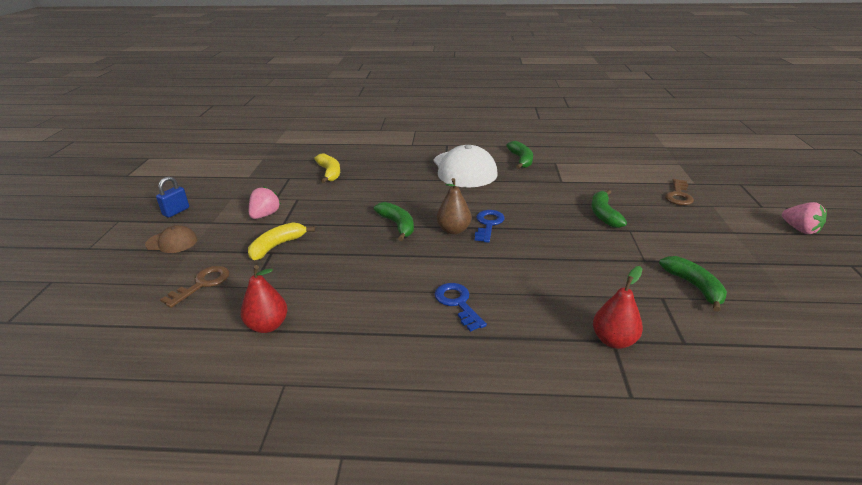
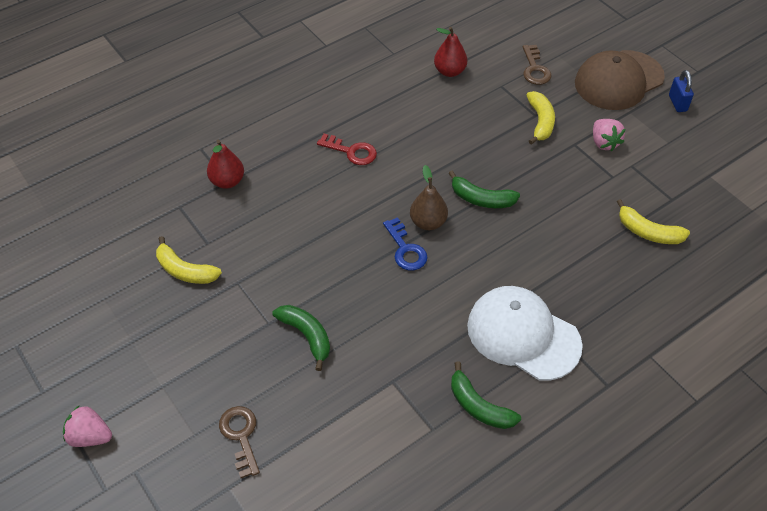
camera: 140 degrees right, 20 degrees up
brown cap [145,225,198,253] -> brown cap [575,50,665,110], size x2.03
blue key [434,283,487,332] -> red key [317,134,377,165]
green banana [659,256,727,312] -> yellow banana [156,236,222,284]

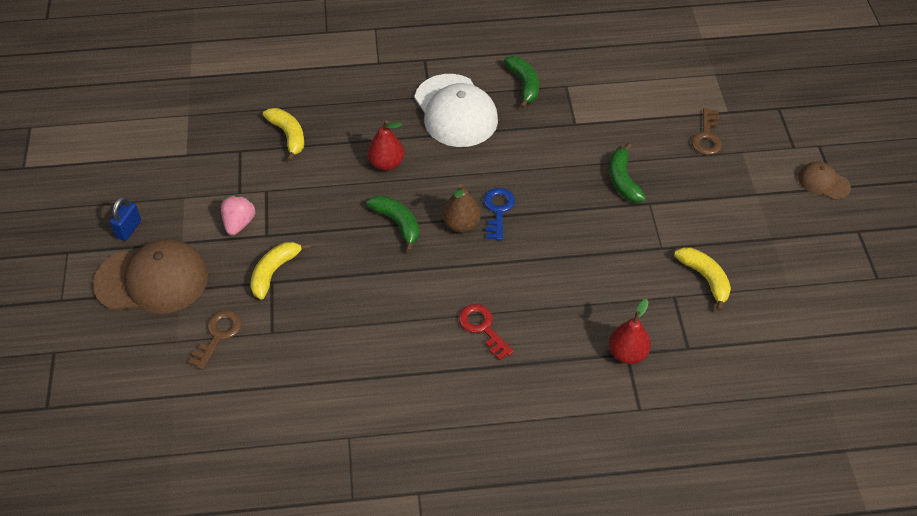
camera: 150 degrees left, 0 degrees up
pink strawberry [63,405,112,447] -> brown cap [798,162,851,200]
red pear [434,27,467,77] -> red pear moved to [368,120,404,171]

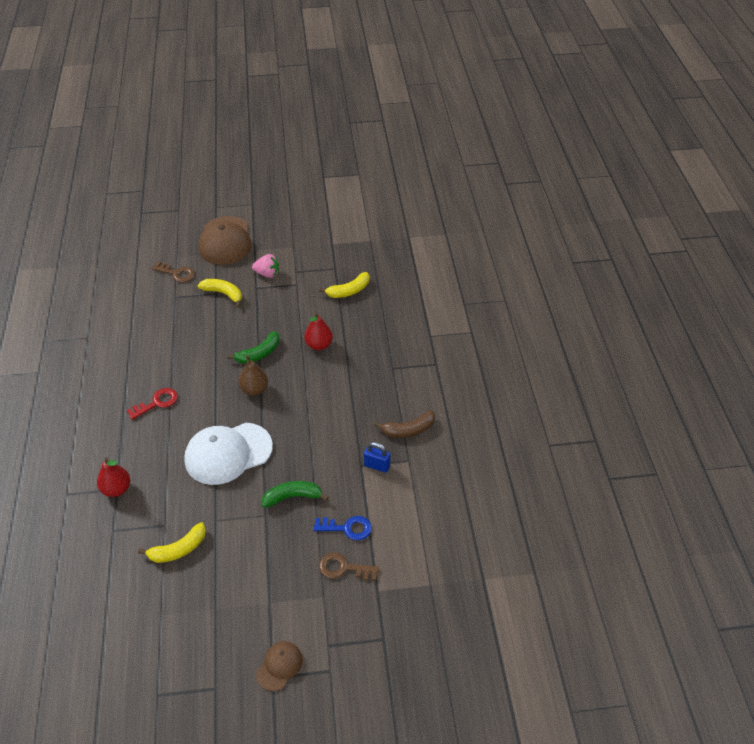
camera: 90 degrees right, 5 degrees down
blue padlock [110,196,141,241] -> blue padlock moved to [364,442,390,473]
white cap [414,74,498,147] -> white cap moved to [184,423,273,485]
blue key [484,188,515,240] -> blue key moved to [313,516,372,540]
green banana [504,56,539,108] -> brown banana [374,411,435,438]

